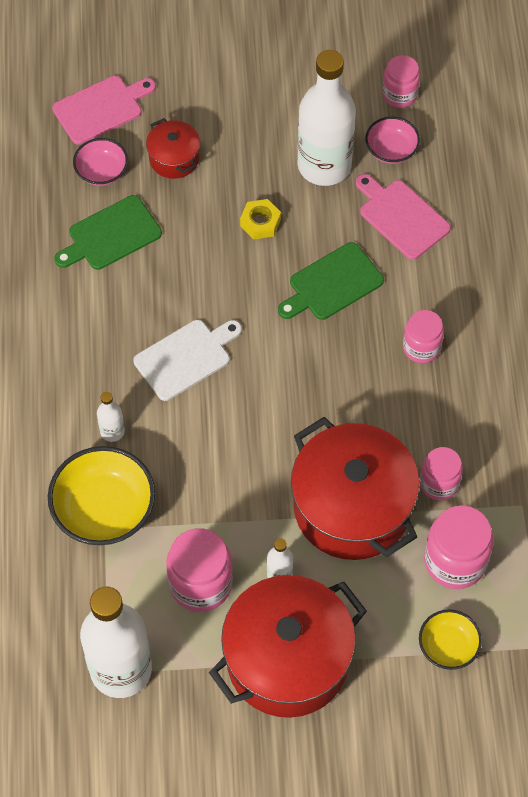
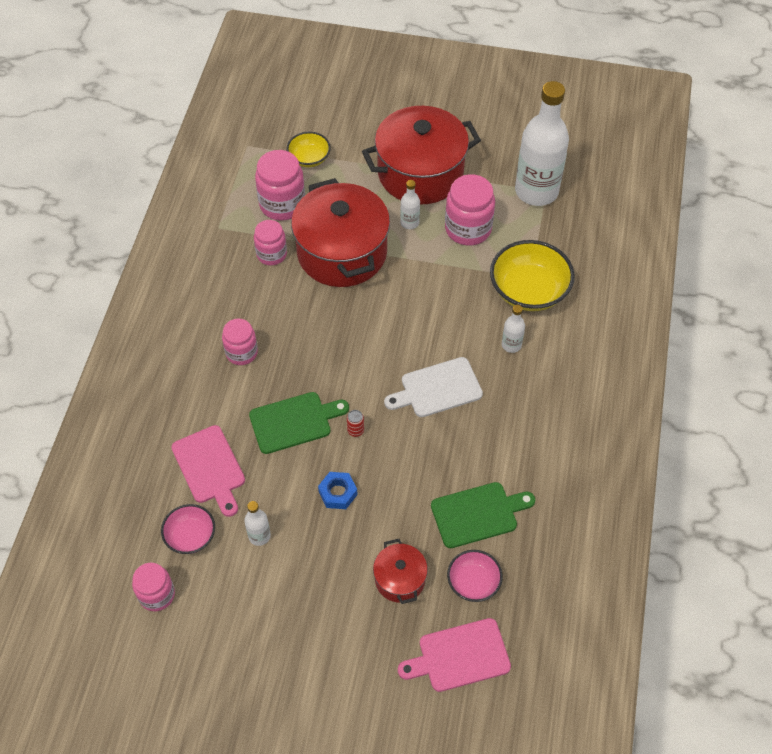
camera: 165 degrees left, 5 degrees down
yellow nut [240,199,281,239] -> blue nut [318,472,358,509]
white bottle [297,50,356,186] -> white bottle [244,501,271,546], size x0.42
none -> red can [347,410,364,437]

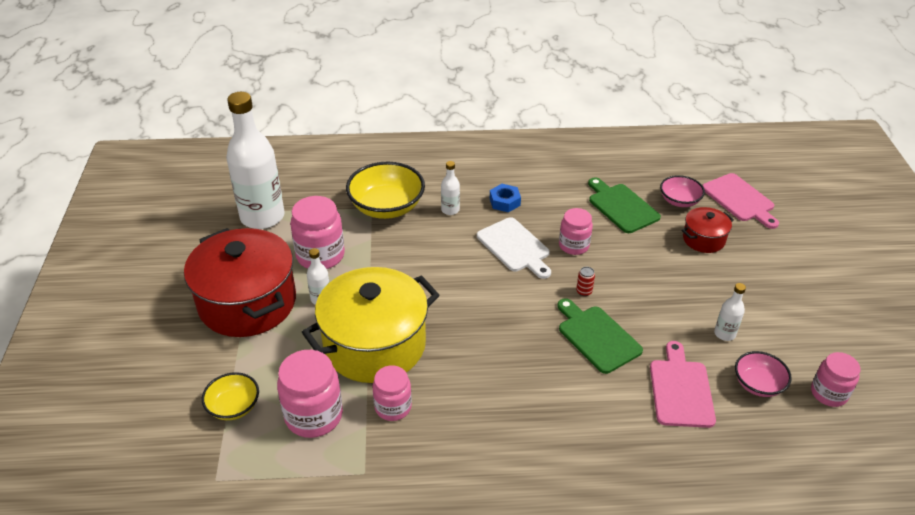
camera: 105 degrees left, 15 degrees down
pink cutting board [171,425,245,517] -> pink cutting board turned 45 degrees counterclockwise [650,341,716,428]
pink jar [222,319,258,365] -> pink jar moved to [559,208,593,255]
red pot [291,178,390,287] -> yellow pot [302,267,439,383]
blue nut [318,472,358,509] -> blue nut moved to [490,184,521,212]

